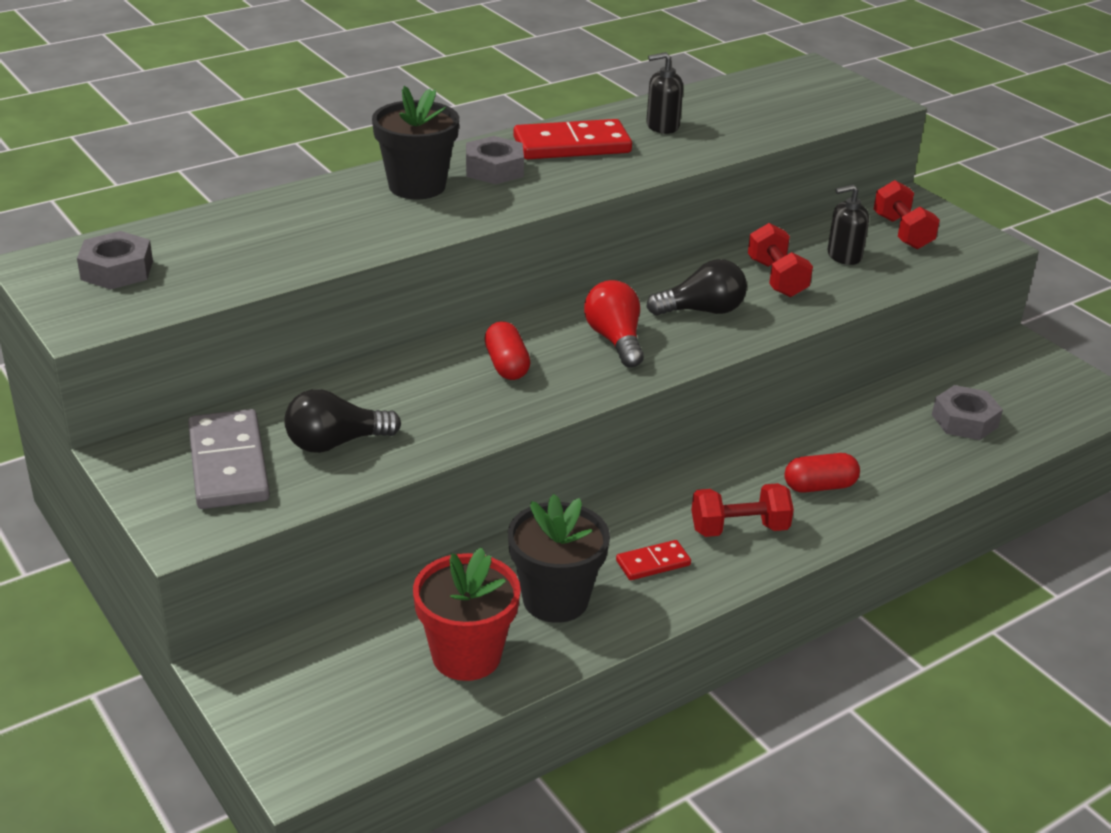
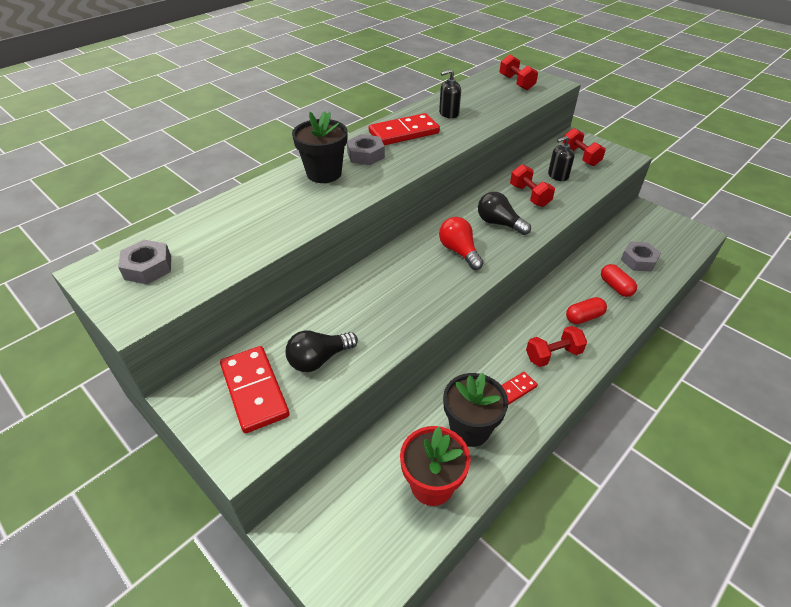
camera: 10 degrees left, 10 degrees up
grey domino [188,409,270,509] -> red domino [220,346,290,433]
red capsule [484,321,530,380] -> red capsule moved to [601,264,637,297]
black light bulb [646,259,747,315] -> black light bulb turned 120 degrees counterclockwise [478,192,531,235]
none -> red dumbbell [500,54,538,90]

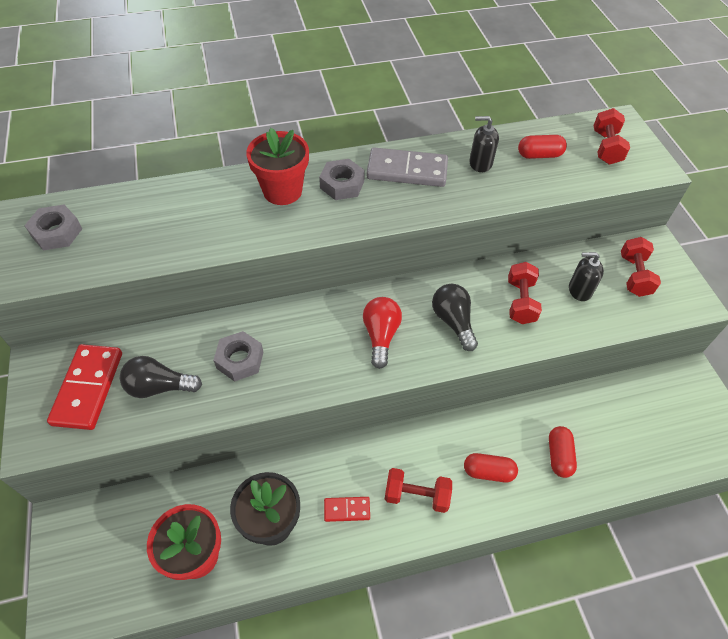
camera: 30 degrees right, 10 degrees up
black flower pot [292,111,348,183] -> red flower pot [246,128,309,205]
red domino [369,113,440,145] -> grey domino [366,147,448,187]
grey nut [621,242,661,272] -> grey nut moved to [213,331,263,382]
none -> red capsule [518,135,567,159]

